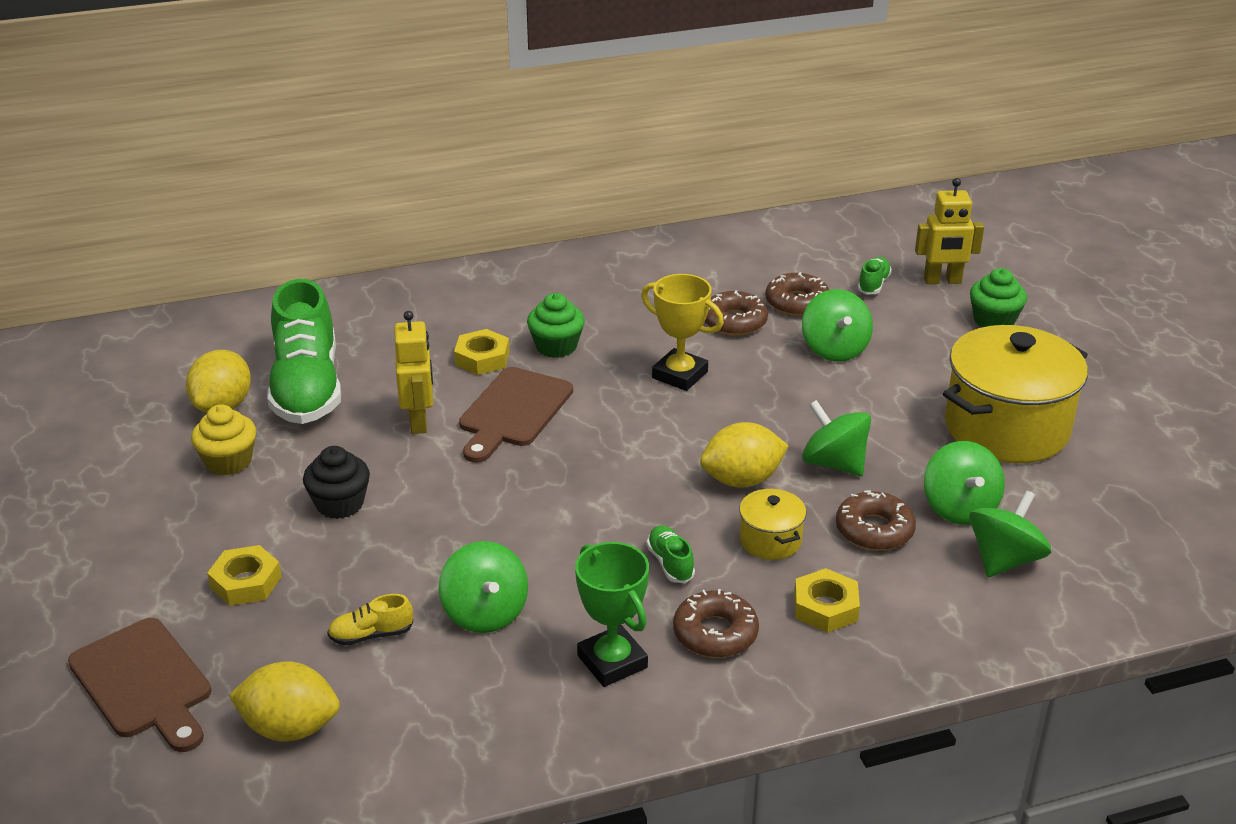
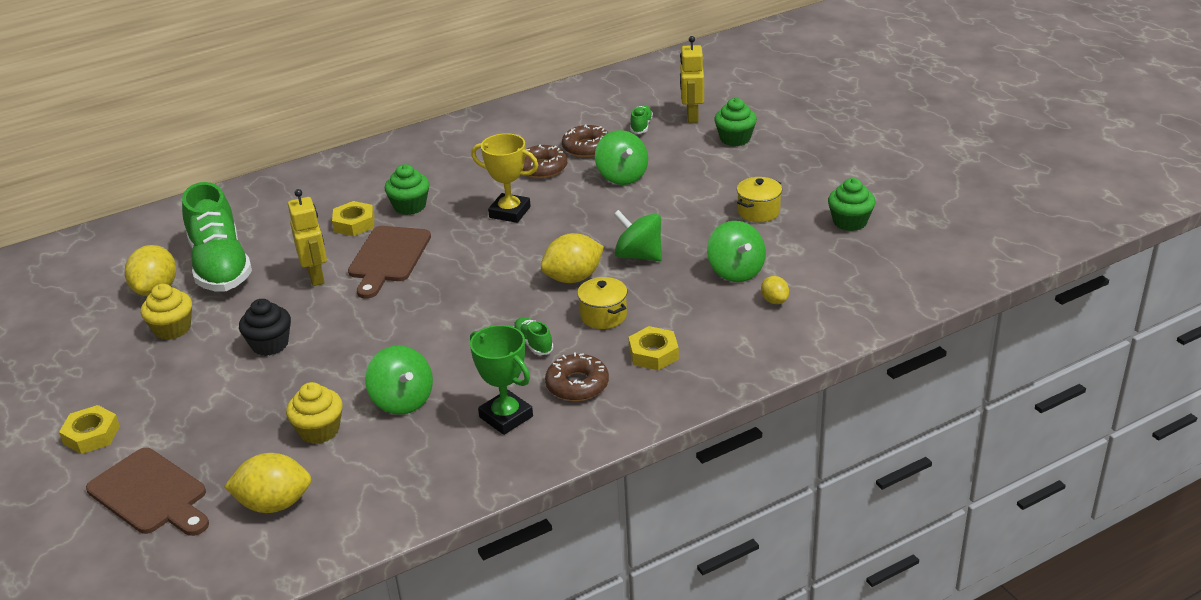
camera: 10 degrees left, 0 degrees up
yellow nut [207,545,282,606] -> yellow nut moved to [59,405,120,454]
yellow shoe [327,594,413,646] -> yellow cupcake [286,382,343,444]
brown donut [836,490,916,551] -> none
yellow robot [915,178,984,284] -> yellow robot turned 105 degrees clockwise [680,36,704,123]
yellow pot [943,325,1088,463] -> yellow pot [737,177,782,222], size x0.46
green spinning top [969,490,1051,577] -> yellow lemon [761,276,789,304]
none -> green cupcake [828,178,876,231]

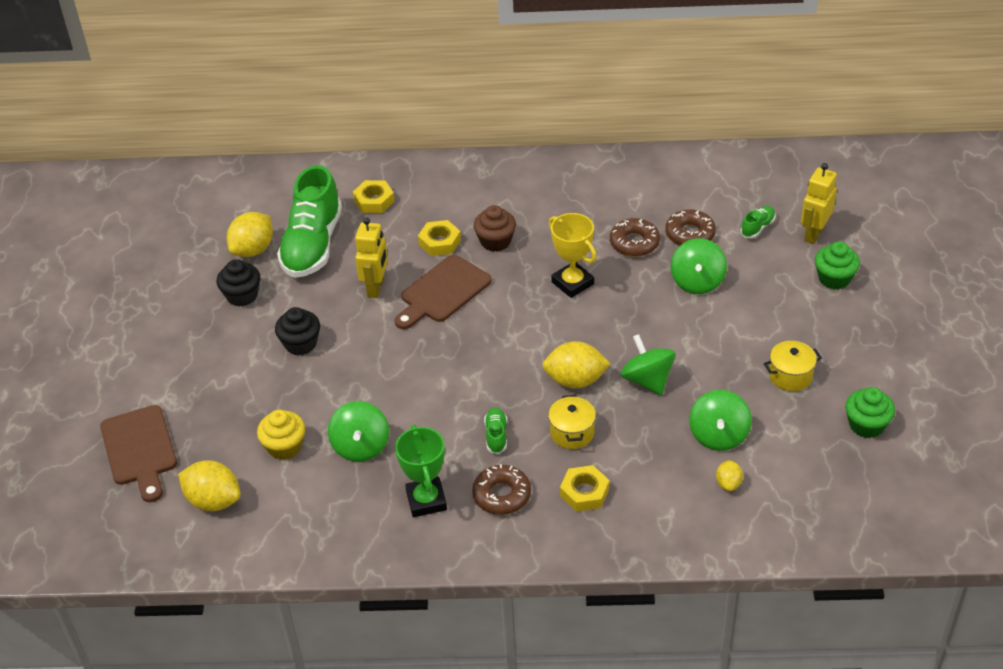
camera: 30 degrees right, 10 degrees up
yellow nut [59,405,120,454] -> yellow nut moved to [353,180,395,213]
yellow cupcake [141,284,192,340] -> black cupcake [217,259,260,307]
green cupcake [385,164,430,215] -> brown cupcake [474,205,516,252]

